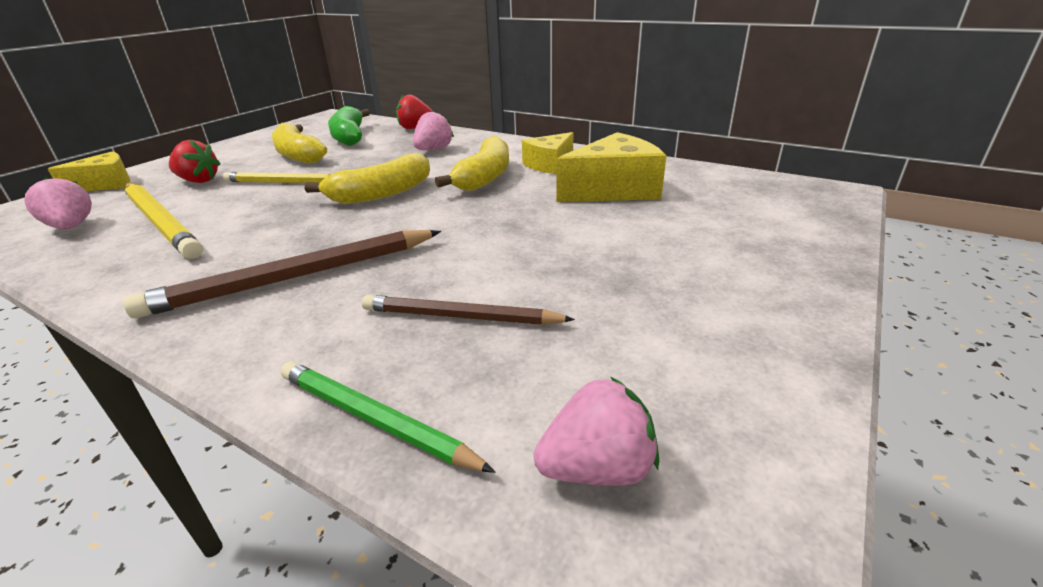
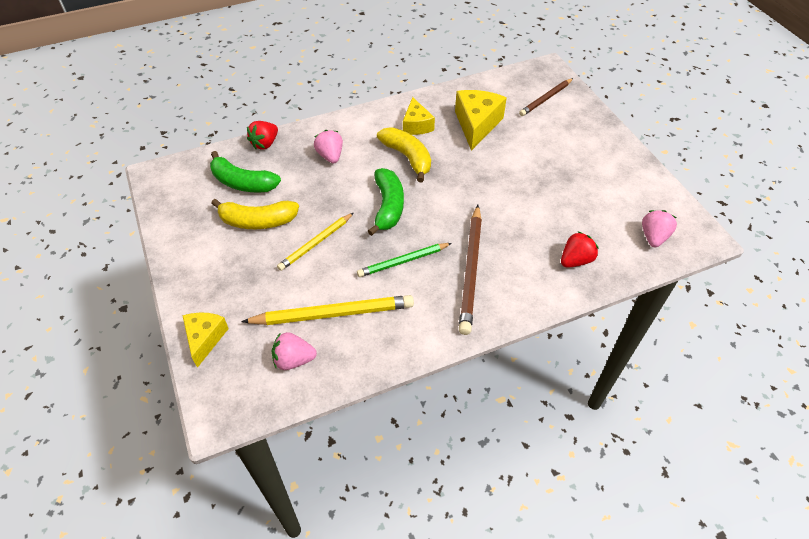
camera: 55 degrees left, 20 degrees up
red strawberry [169,140,220,183] -> red strawberry moved to [561,232,599,268]
green pencil [281,361,495,473] -> green pencil moved to [357,243,452,277]
yellow banana [304,153,430,204] -> green banana [368,168,404,236]
brown pencil [362,295,575,325] -> brown pencil moved to [519,78,573,116]

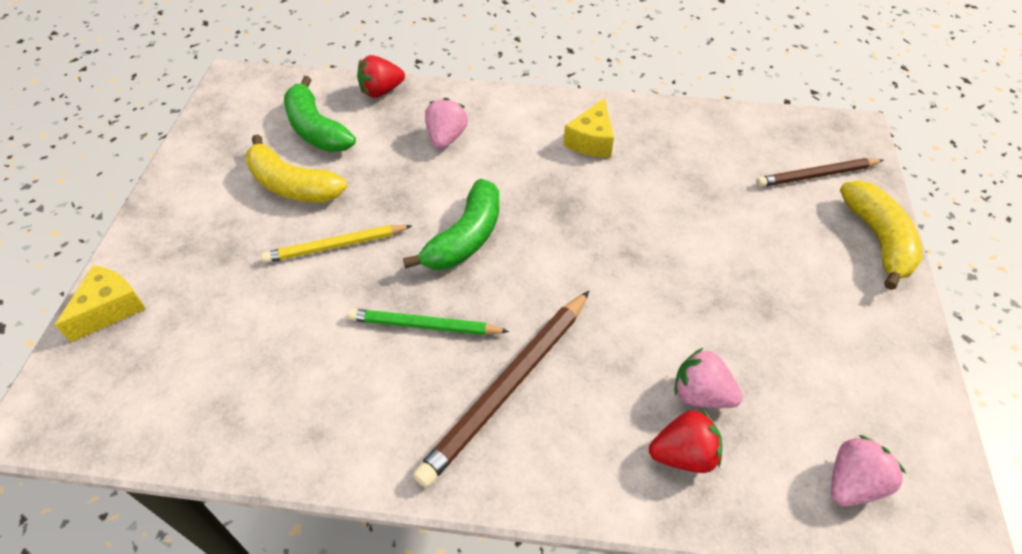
camera: 30 degrees right, 0 degrees up
yellow pencil [241,295,414,325] -> none
pink strawberry [272,332,317,370] -> pink strawberry moved to [674,348,743,408]
yellow banana [377,127,431,182] -> yellow banana moved to [840,180,922,290]
yellow cheese [455,90,507,151] -> none

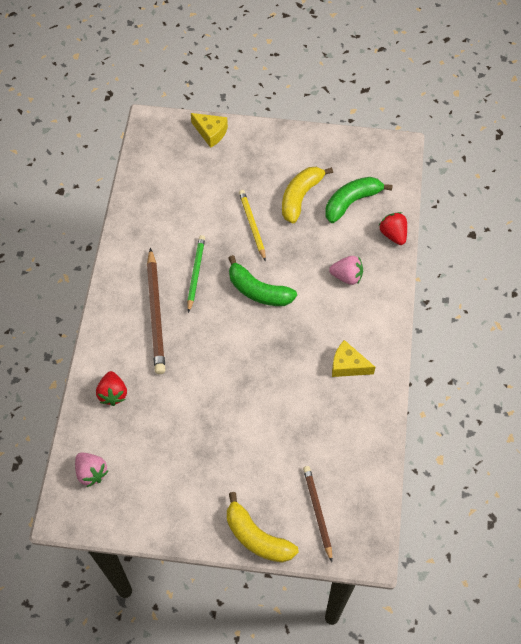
camera: 90 degrees right, 10 degrees up
brown pencil [413,291,589,488] -> brown pencil turned 135 degrees counterclockwise [147,248,165,374]
pink strawberry [674,348,743,408] -> none
yellow banana [840,180,922,290] -> yellow banana turned 45 degrees clockwise [227,492,299,563]

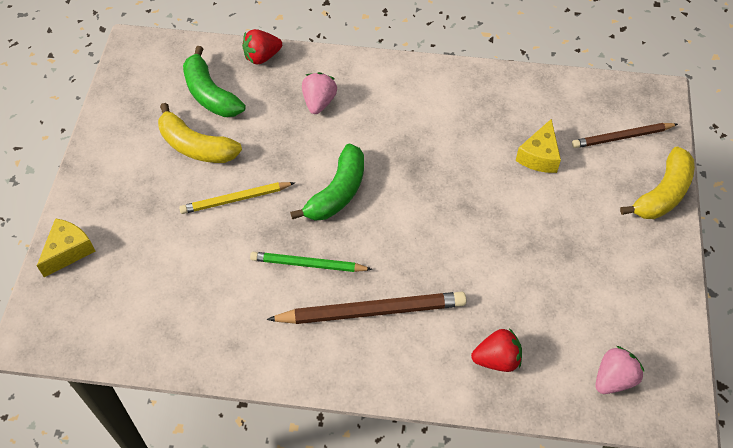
camera: 90 degrees left, 5 degrees down
yellow cheese [332,340,376,377] -> yellow cheese moved to [516,119,561,173]

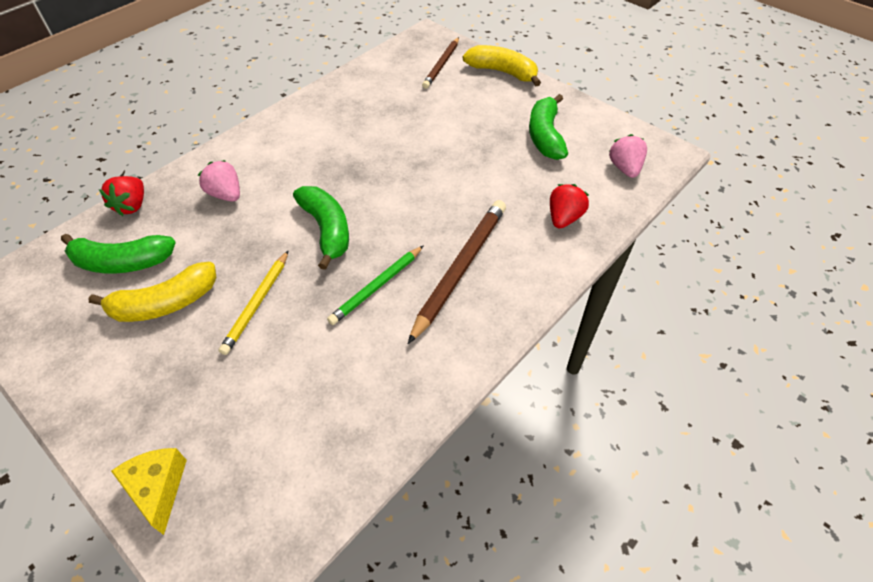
camera: 55 degrees left, 5 degrees down
yellow cheese [516,119,561,173] -> none
yellow banana [620,146,695,219] -> yellow banana turned 45 degrees counterclockwise [463,45,541,86]
none -> green banana [529,94,568,160]

